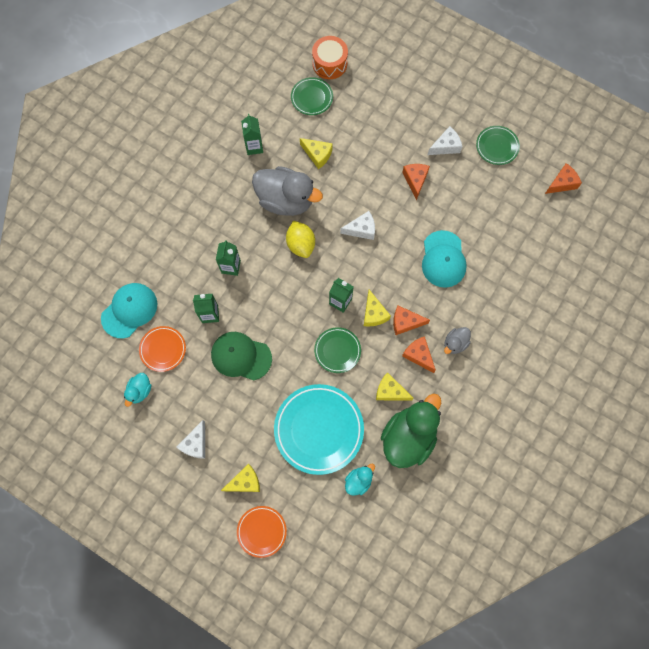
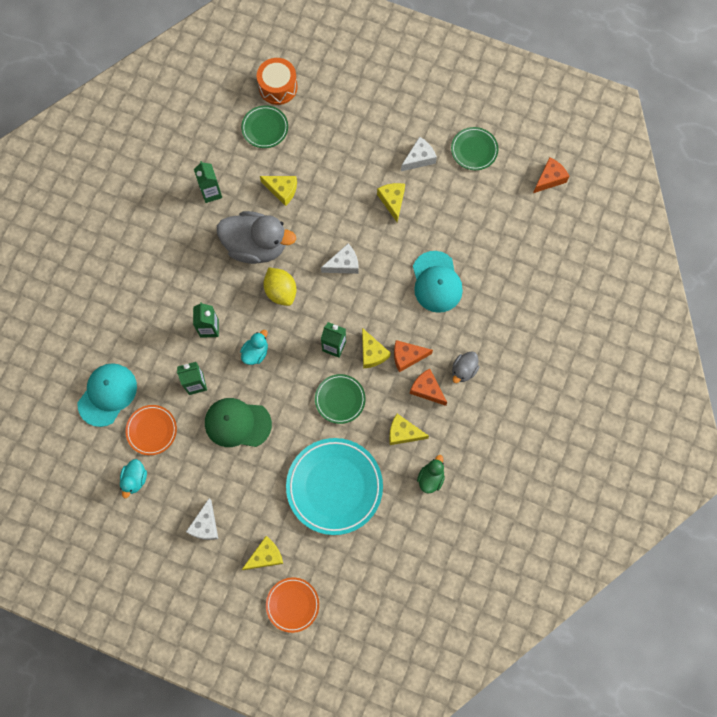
camera: 10 degrees left, 0 degrees up
turquoise duck [345,464,375,496] -> turquoise duck moved to [240,330,268,365]
green duck [381,394,441,468] -> green duck [417,455,445,494], size x0.47
orange cheese [402,164,430,200] -> yellow cheese [377,183,405,222]

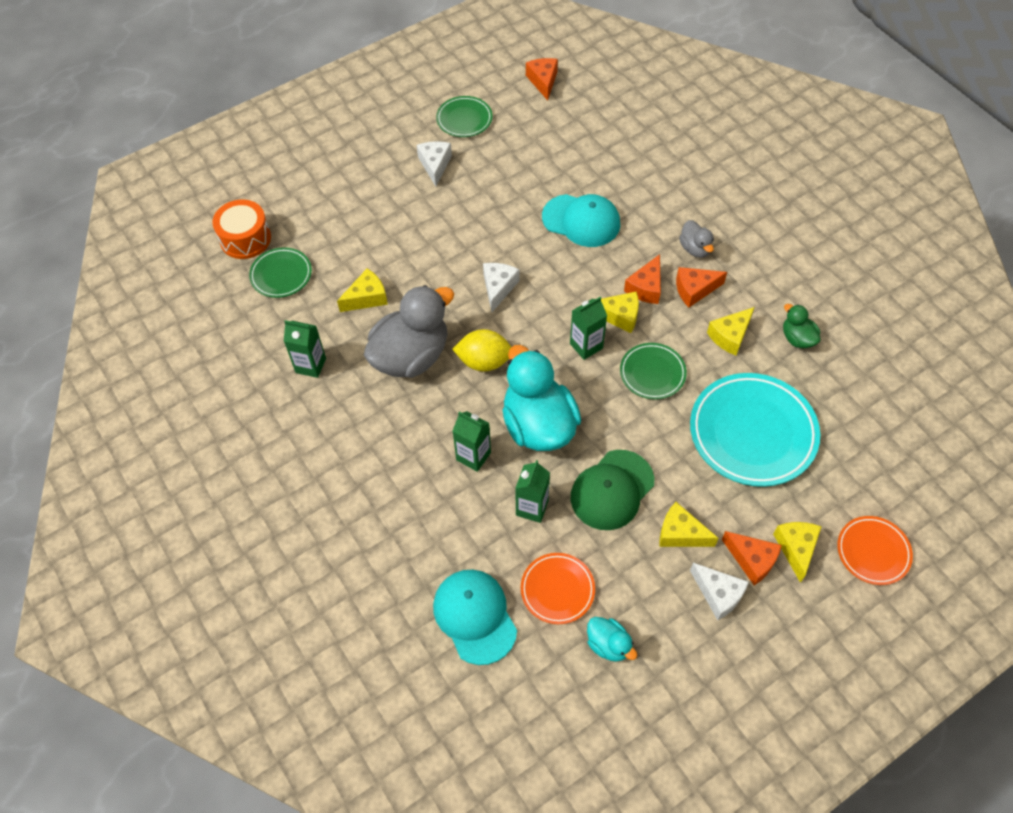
camera: 55 degrees left, 15 degrees down
turquoise duck [240,330,268,365] -> turquoise duck [502,345,581,451], size x2.13
yellow cheese [377,183,405,222] -> yellow cheese moved to [660,502,719,547]
none -> orange cheese [722,531,782,585]

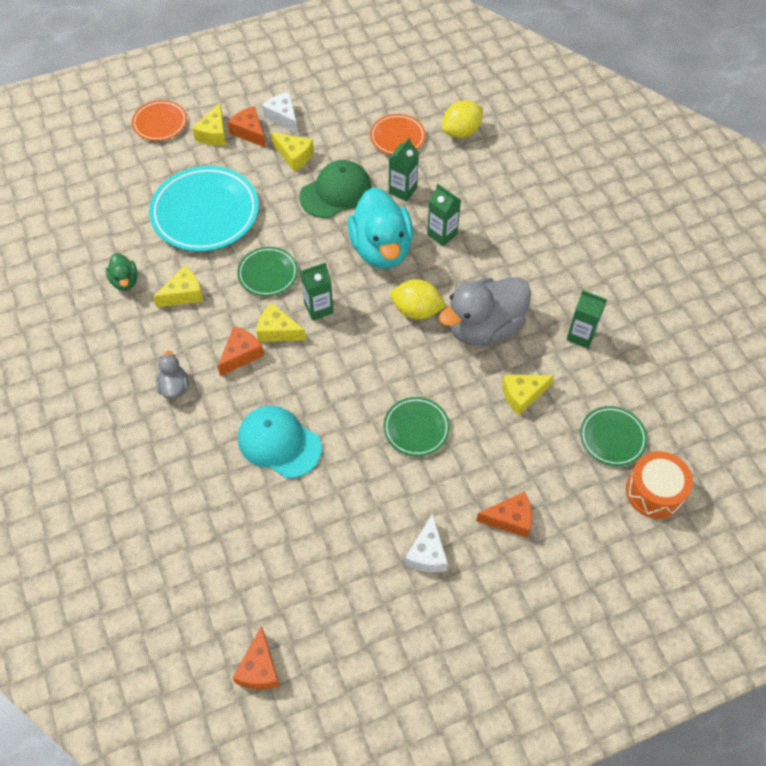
camera: 170 degrees left, 0 degrees up
turquoise cap [433,570,517,665] -> yellow lemon [442,100,483,138]
green plate [436,96,493,137] -> green plate moved to [383,397,450,456]
white cheese [483,263,519,312] -> none
turquoise duck [587,617,637,661] -> none
orange cheese [676,267,727,307] -> orange cheese moved to [476,491,532,538]

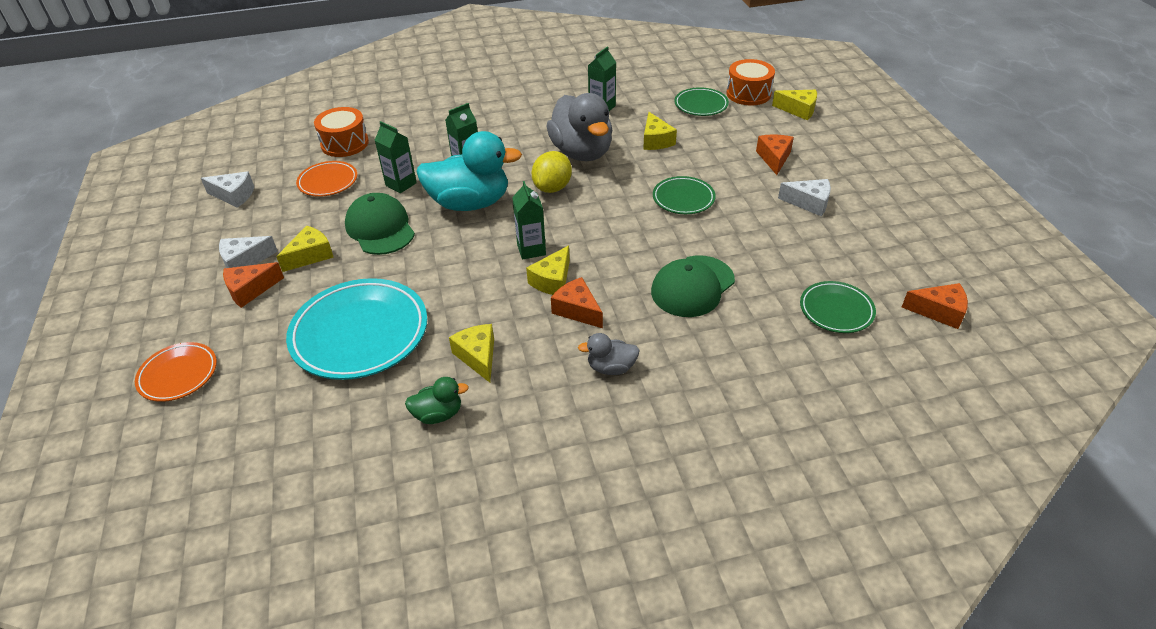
camera: 80 degrees left, 15 degrees down
yellow cheese [192,103,226,146] -> yellow cheese moved to [772,90,817,120]
green plate [237,247,298,296] -> green plate moved to [800,281,876,333]
turquoise cap [238,406,322,478] -> green cap [651,255,735,317]
yellow lemon [442,100,483,138] -> orange drum [314,107,369,157]
none -> white cheese [201,171,254,208]

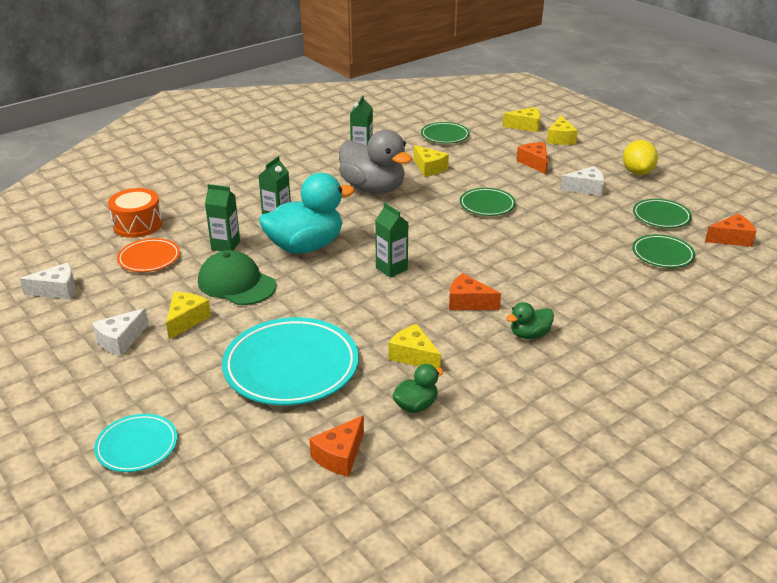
camera: 25 degrees left, 10 degrees down
orange plate [135,342,217,402] -> turquoise plate [94,414,178,472]
orange cheese [223,262,284,308] -> orange cheese moved to [309,415,364,477]
yellow cheese [526,245,570,295] -> yellow cheese moved to [547,116,578,145]
yellow lemon [532,151,572,193] -> yellow lemon moved to [623,140,658,175]
grey duck [578,333,640,375] -> green duck [506,302,554,339]
green cap [651,255,735,317] -> none
orange drum [726,59,775,105] -> none
none -> green plate [633,199,692,228]

